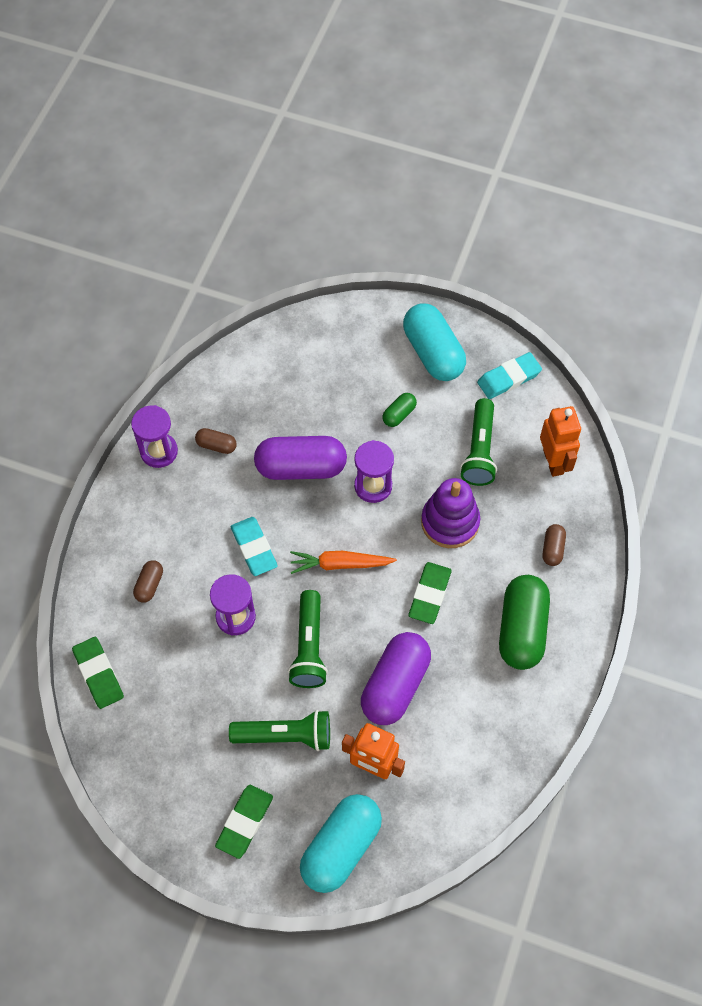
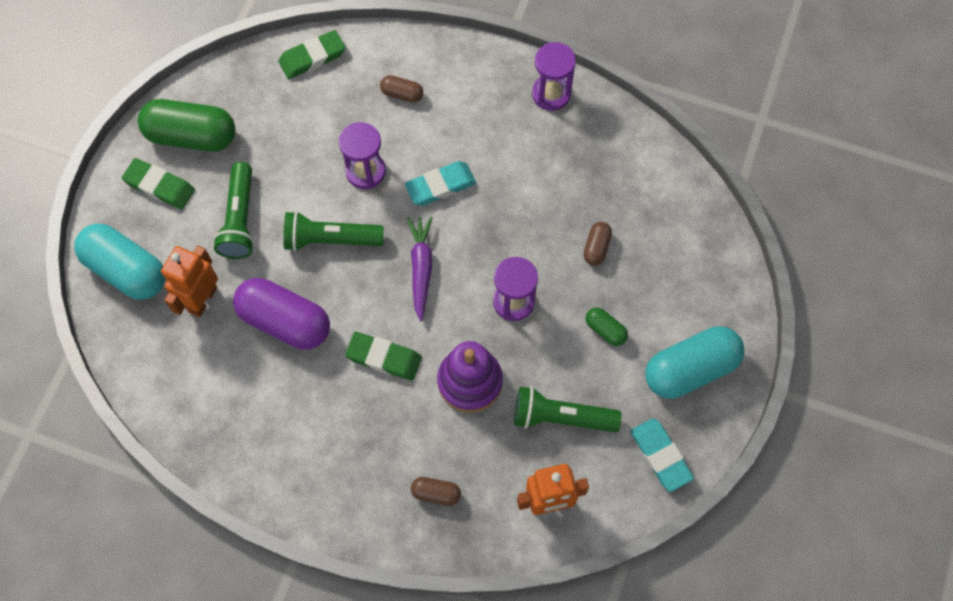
camera: 90 degrees right, 5 degrees up
brown capsule [195,428,237,454] -> brown capsule moved to [584,222,612,265]
purple capsule [254,436,347,480] -> none
orange carrot [290,551,397,574] -> purple carrot [407,216,433,322]
green capsule [499,575,550,670] -> green capsule moved to [138,99,236,152]

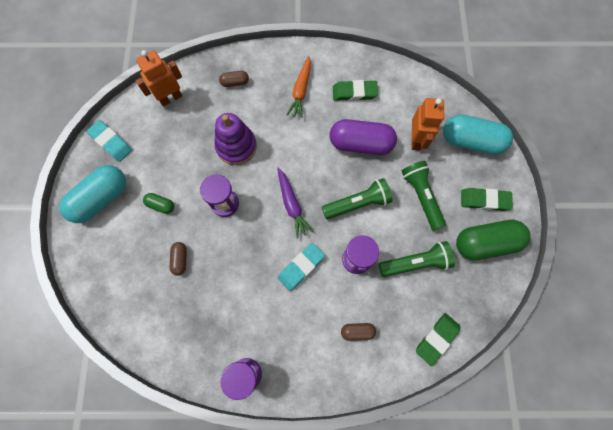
camera: 160 degrees right, 5 degrees up
green eraser [345,332,422,381] -> green eraser moved to [333,80,378,101]
green flashlight [514,386,622,432] -> green flashlight moved to [379,241,455,277]
none -> orange carrot [286,56,311,118]

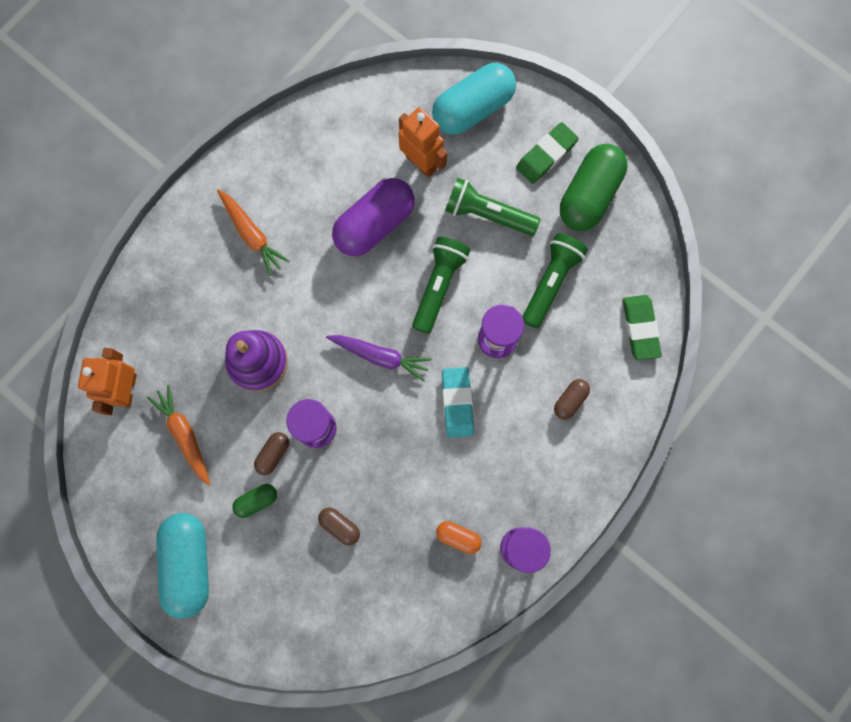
camera: 50 degrees left, 5 degrees up
turquoise eraser [87,120,132,162] -> none
brown capsule [219,71,249,87] -> brown capsule moved to [254,432,289,475]
green eraser [333,80,378,101] -> none
none -> orange carrot [147,385,211,486]
none -> orange capsule [436,521,482,554]

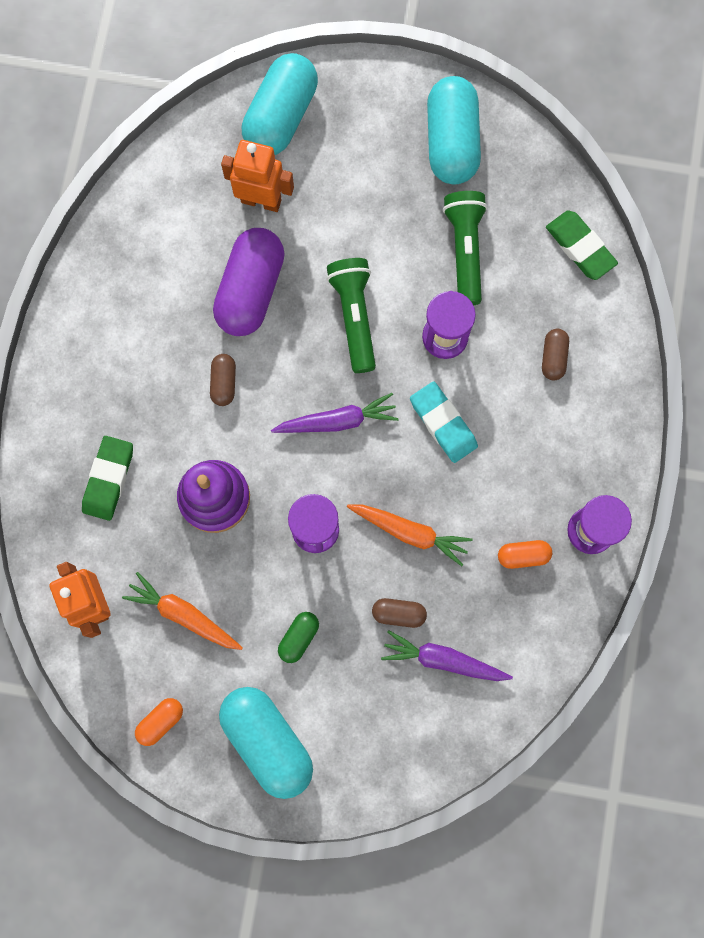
camera: 30 degrees left, 0 degrees up
orange carrot [217,189,290,276] -> orange carrot moved to [347,505,472,566]
brown capsule [254,432,289,475] -> brown capsule moved to [210,354,236,406]
green flashlight [445,178,540,236] -> none
green eraser [516,122,579,184] -> green eraser moved to [82,436,133,521]
green capsule [560,144,627,231] -> turquoise capsule [427,76,481,184]
none -> orange capsule [135,698,183,746]
none -> purple carrot [381,630,513,681]

